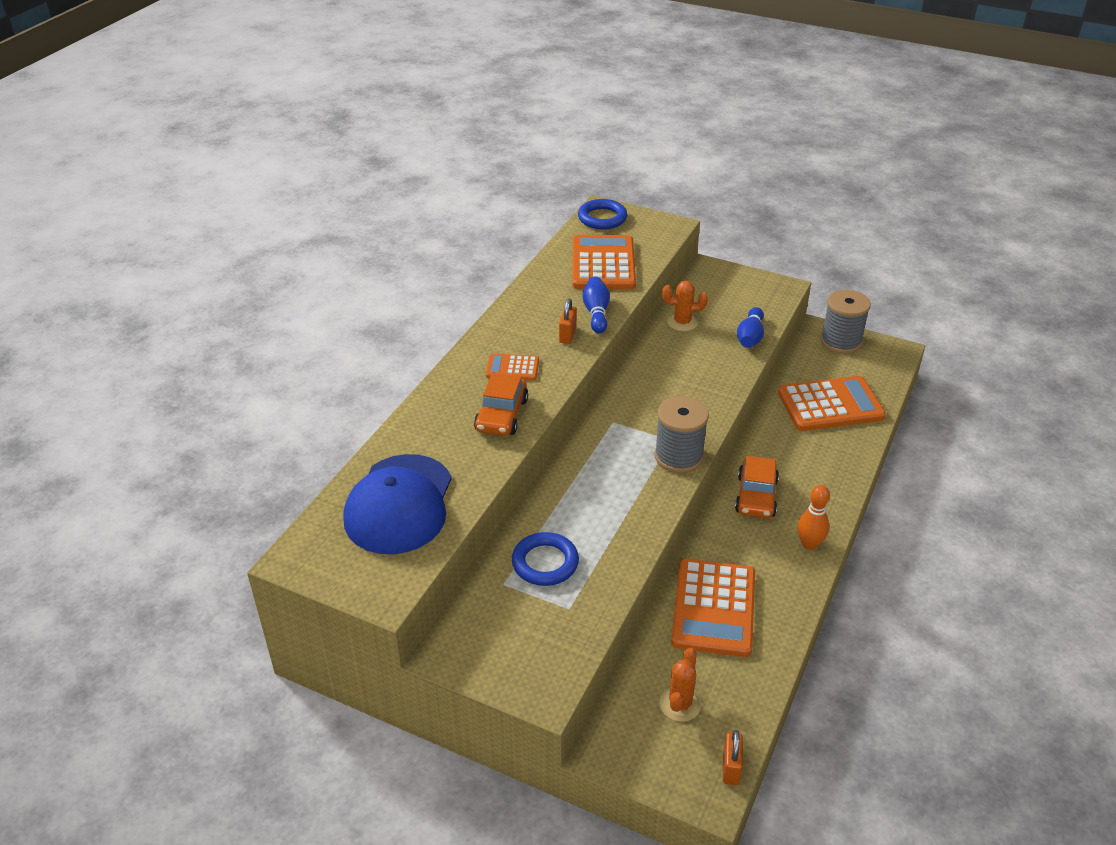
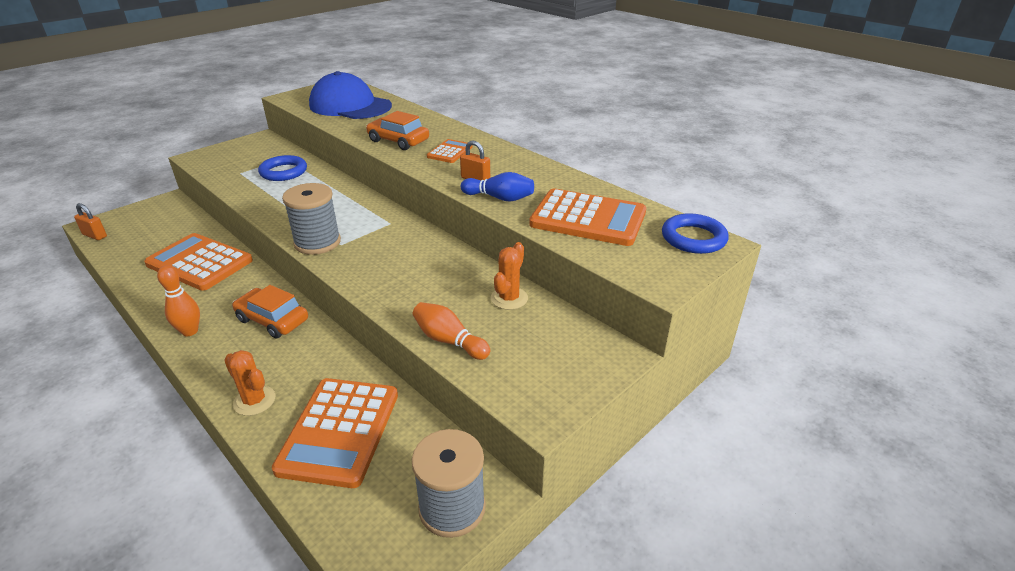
camera: 110 degrees right, 5 degrees down
orange cactus [659,648,701,722] -> orange cactus moved to [224,350,276,416]
blue bowling pin [737,307,764,348] -> orange bowling pin [413,302,490,360]

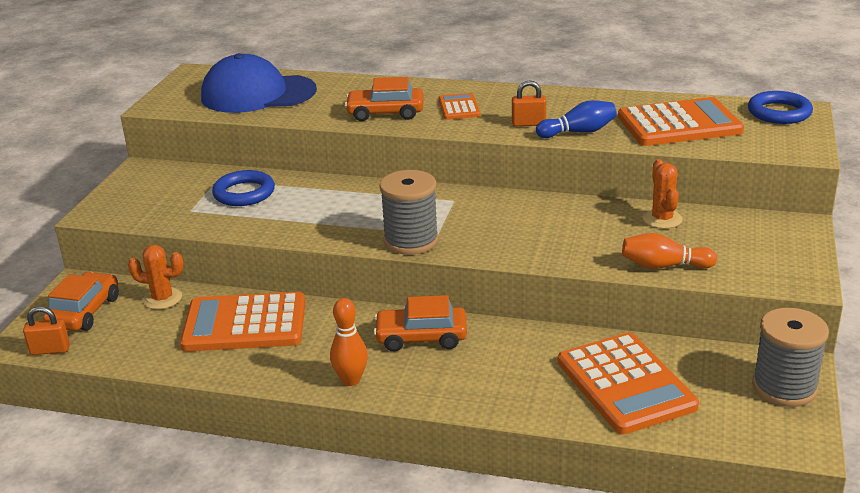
camera: 30 degrees left, 5 degrees down
orange cactus [224,350,276,416] -> orange cactus moved to [128,245,184,309]
none -> orange car [43,272,119,331]

